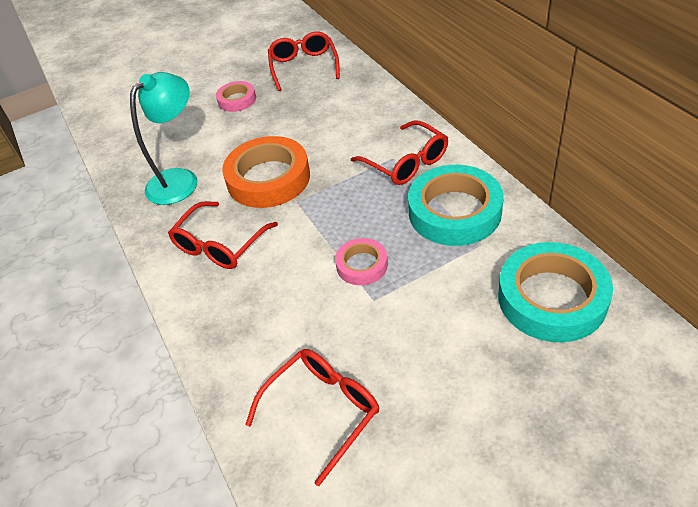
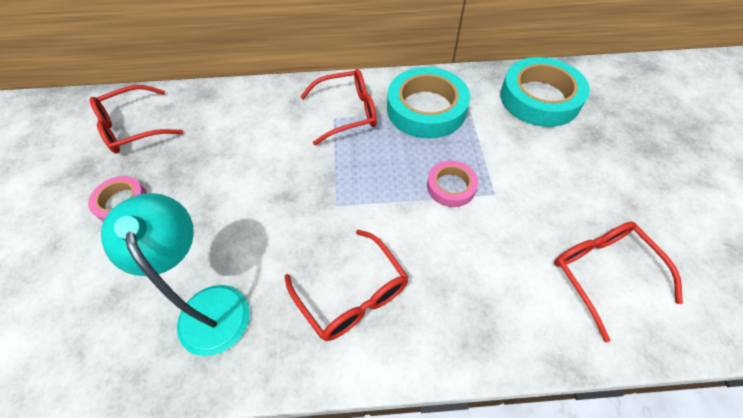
camera: 70 degrees left, 10 degrees up
orange tape [222,136,310,208] -> none
red glasses [268,31,340,91] -> red glasses turned 45 degrees counterclockwise [90,85,183,154]

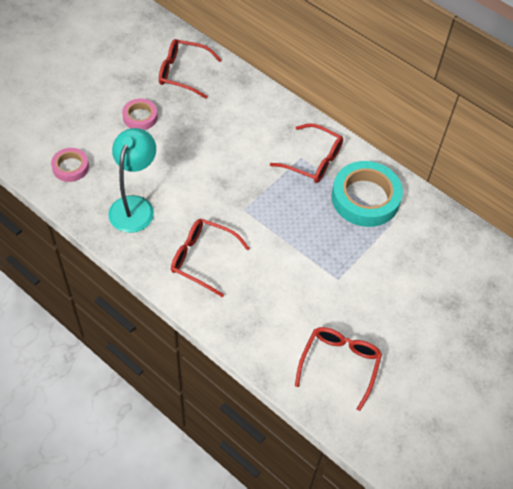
camera: 40 degrees right, 0 degrees up
red glasses [285,230,408,341] -> red glasses turned 105 degrees clockwise [171,219,250,297]
pink tape [427,161,478,207] -> pink tape moved to [51,148,89,182]
turquoise tape [500,57,590,127] -> none

